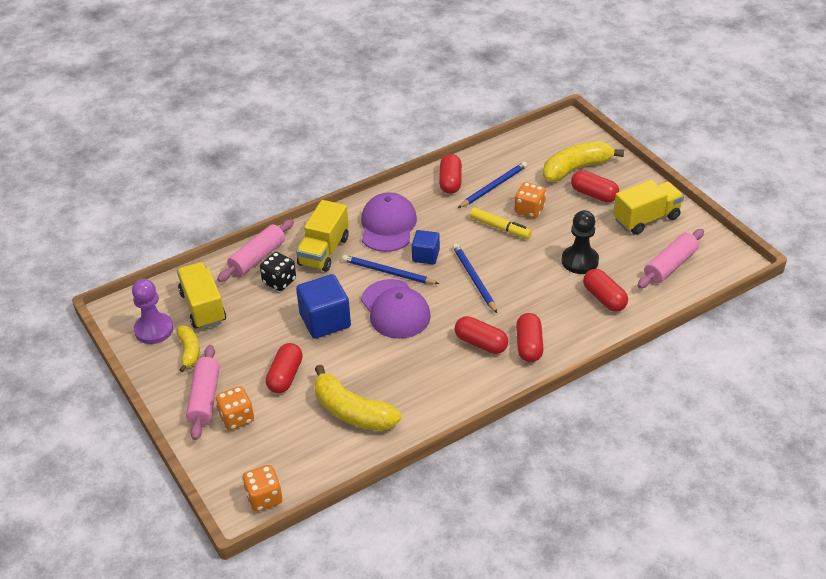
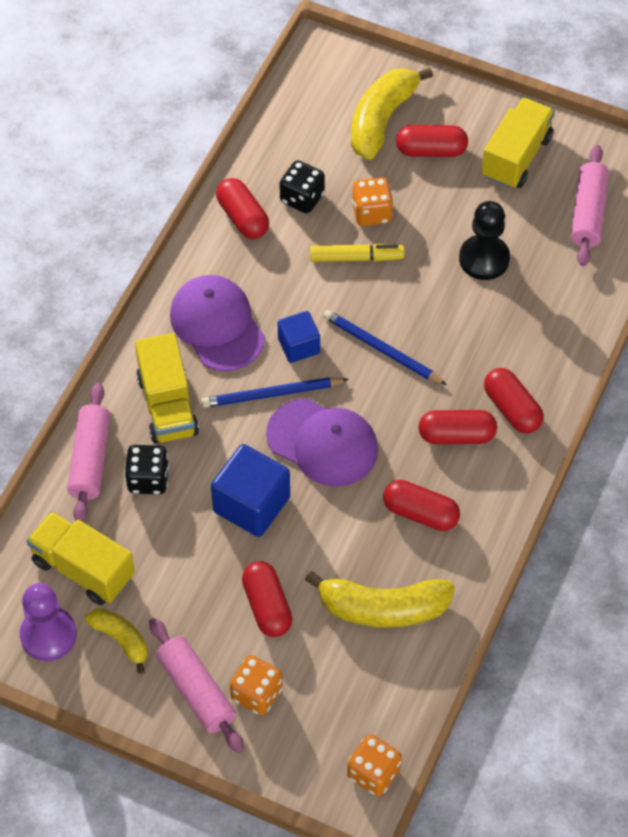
camera: 35 degrees left, 15 degrees up
blue pencil [458,162,527,208] -> black dice [280,160,325,213]
red capsule [583,269,628,312] -> red capsule moved to [383,480,460,531]

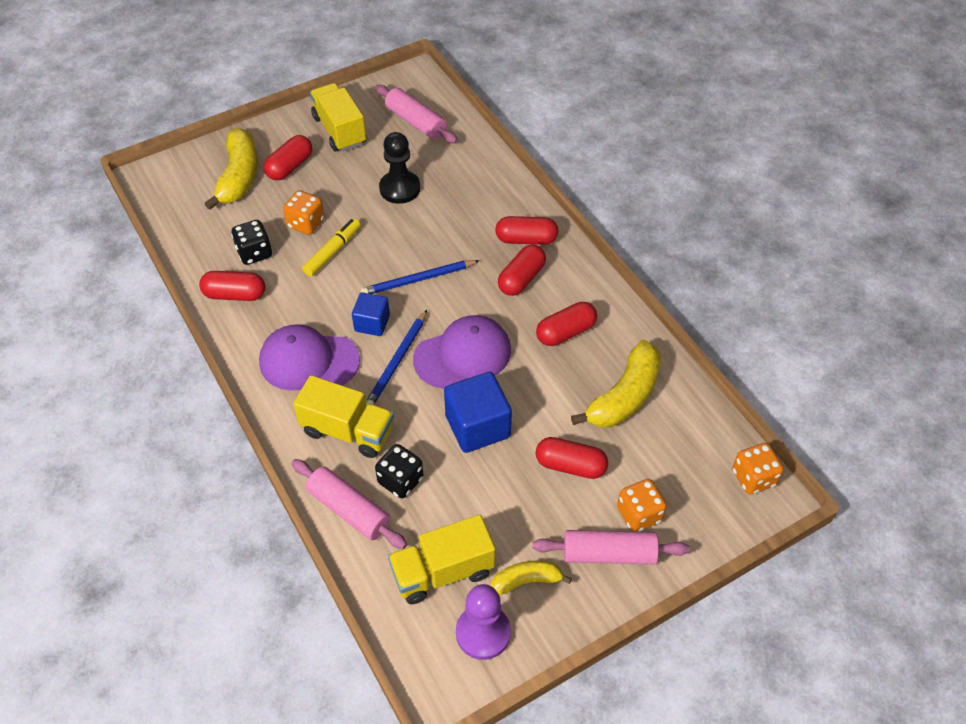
camera: 55 degrees left, 5 degrees down
yellow banana [351,67,433,160] -> yellow banana turned 150 degrees counterclockwise [204,128,258,210]

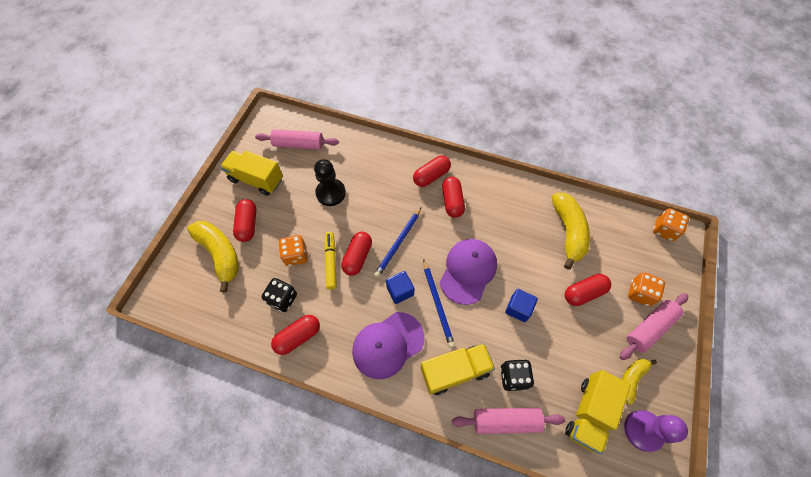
camera: 40 degrees left, 10 degrees up
blue cube [444,372,512,453] -> blue cube [505,289,538,322], size x0.61
red capsule [536,302,597,346] -> red capsule moved to [341,232,372,276]

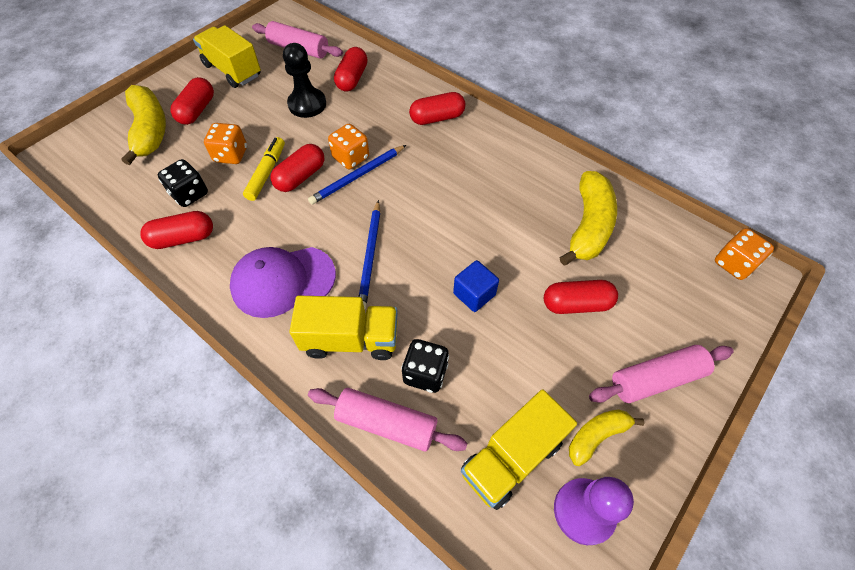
camera: 20 degrees right, 5 degrees down
blue cube [386,271,414,304] -> none
purple cap [440,239,497,305] -> none
red capsule [442,177,465,218] -> red capsule moved to [334,47,368,91]
orange dice [628,272,665,306] -> orange dice moved to [328,124,369,169]

